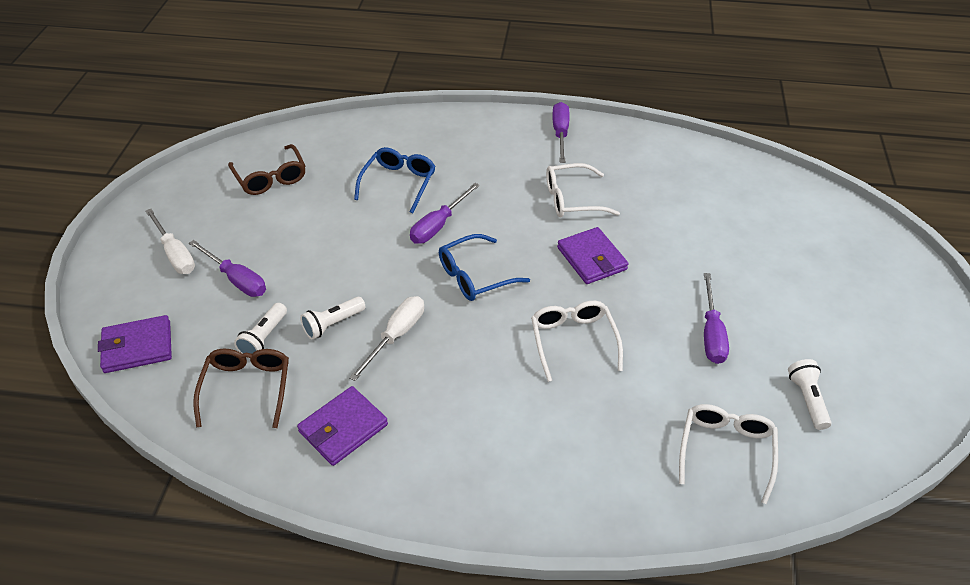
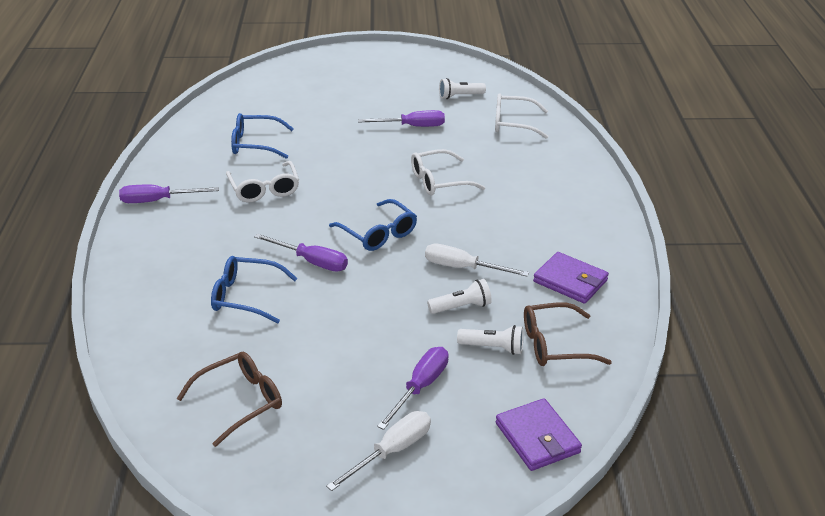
camera: 100 degrees left, 10 degrees down
white flashlight [300,297,366,339] -> white flashlight turned 60 degrees counterclockwise [427,279,492,314]
purple wallet [557,227,629,284] -> none
none -> blue glasses [231,113,294,159]

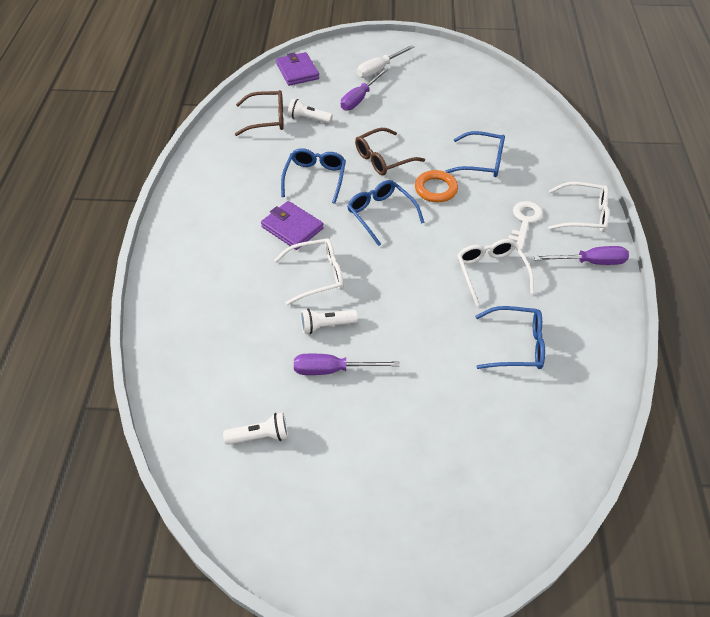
camera: 175 degrees left, 15 degrees up
brown glasses [176,352,282,447] -> brown glasses moved to [355,128,425,175]
purple screwdriver [254,233,348,272] -> orange ring [415,170,458,202]
white screwdriver [425,244,529,277] -> blue glasses [281,148,346,204]
white flashlight [427,279,492,314] -> white flashlight moved to [301,309,358,334]
white glasses [495,93,549,139] -> white glasses moved to [548,182,609,232]
purple wallet [533,252,609,304] -> purple wallet moved to [261,201,324,250]
none -> white key [508,201,543,250]

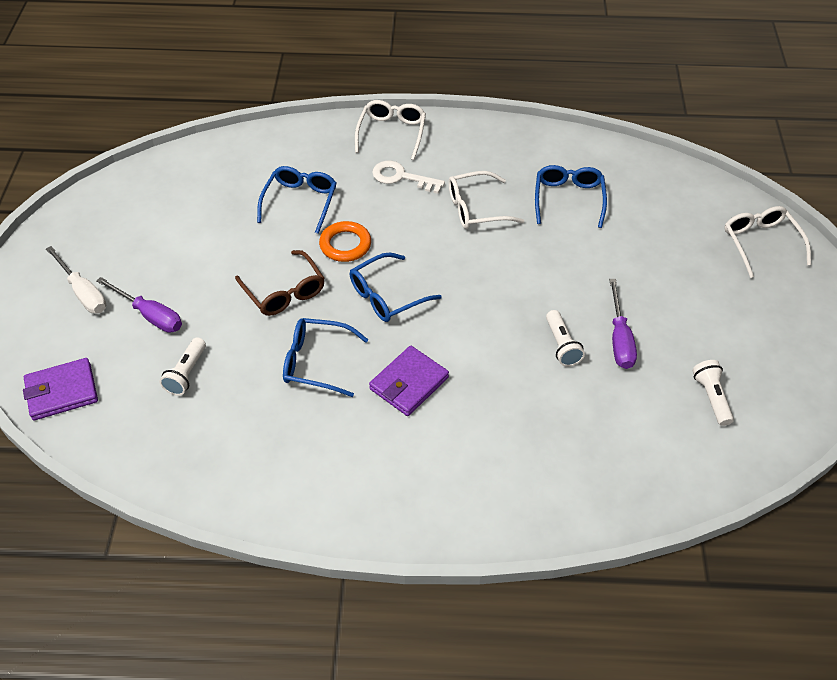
camera: 90 degrees left, 0 degrees up
brown glasses [235,90,284,136] -> none
white glasses [274,238,344,305] -> white glasses moved to [724,206,811,278]
purple screwdriver [534,246,629,265] -> none

